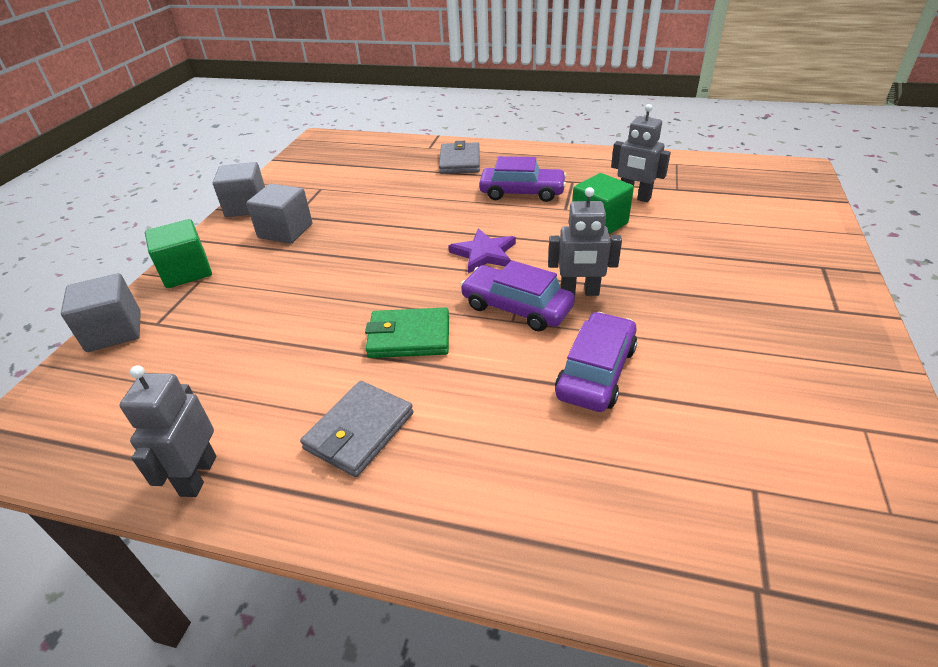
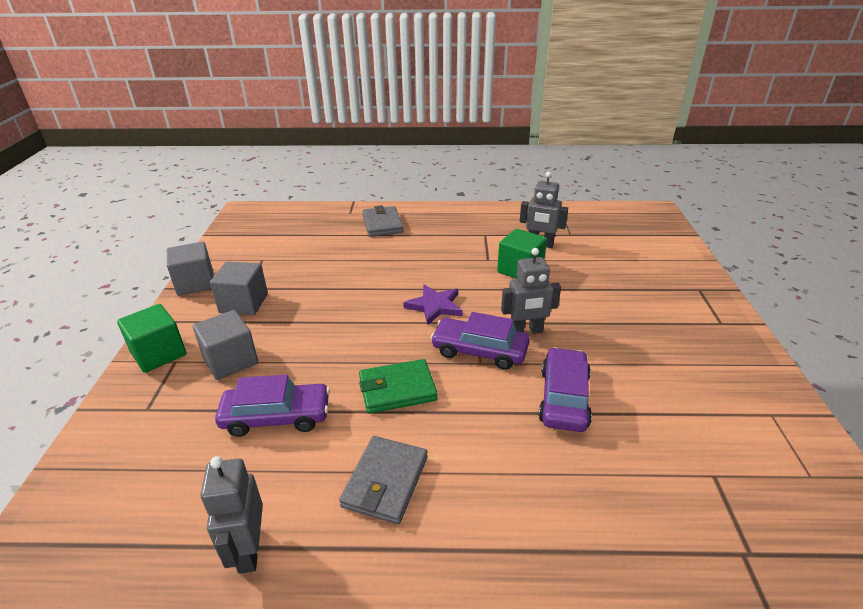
camera: 15 degrees left, 5 degrees down
grey cube [61,273,141,352] -> grey cube moved to [193,310,258,380]
purple car [479,156,567,202] -> purple car moved to [215,375,330,437]

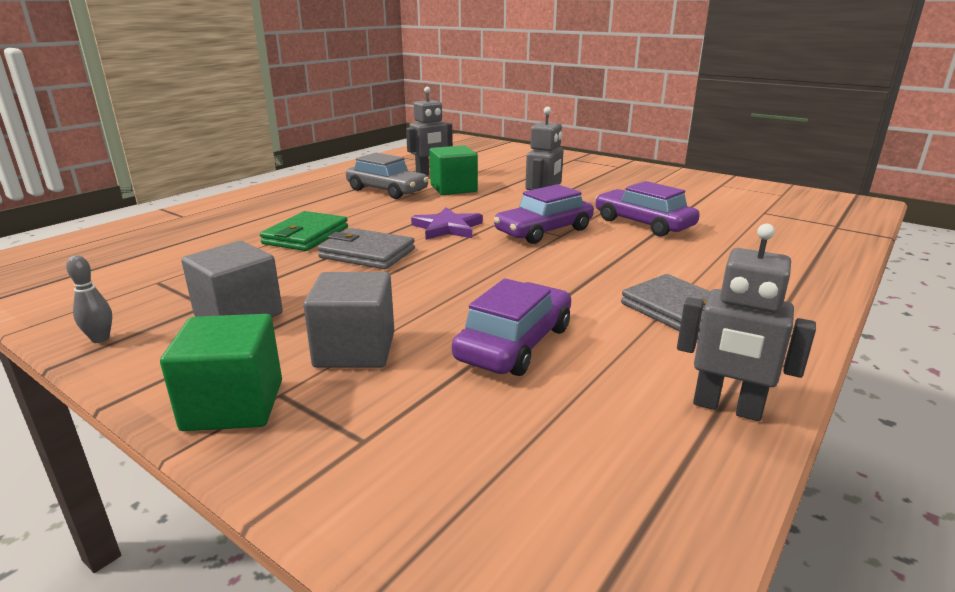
camera: 55 degrees left, 10 degrees down
grey cube [167,242,214,296] -> grey bowling pin [66,256,112,343]
green wallet [359,359,438,414] -> green wallet moved to [260,211,348,251]
grey wallet [362,205,403,237] -> grey wallet moved to [318,228,415,269]
none -> grey car [346,153,429,199]

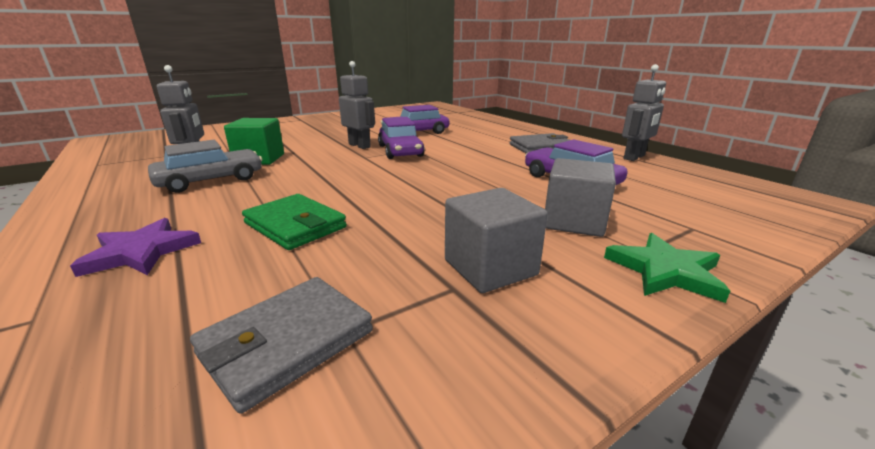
camera: 70 degrees left, 0 degrees up
grey bowling pin [66,256,112,343] -> none
green cube [160,314,282,431] -> green star [604,233,730,303]
grey wallet [318,228,415,269] -> grey wallet moved to [190,277,373,414]
purple star [411,207,483,240] -> purple star moved to [70,218,201,277]

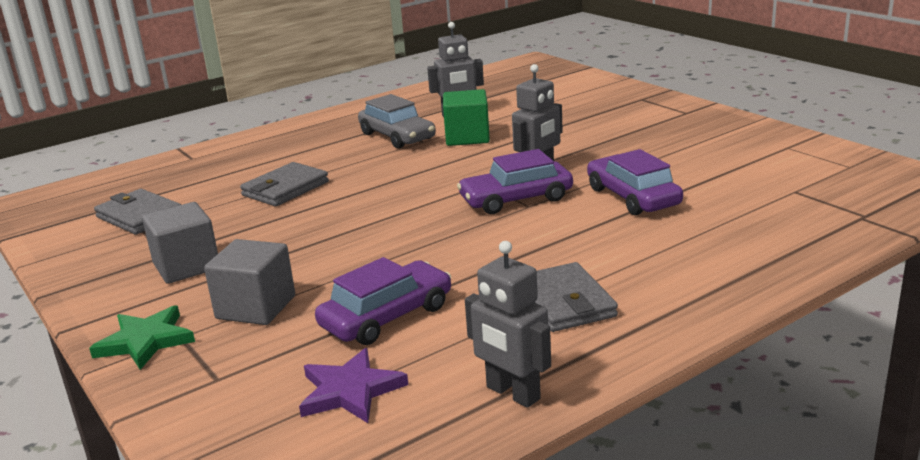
camera: 90 degrees right, 0 degrees up
purple star [70,218,201,277] -> purple star moved to [299,348,408,423]
green wallet [242,194,347,250] -> grey wallet [240,162,329,206]

